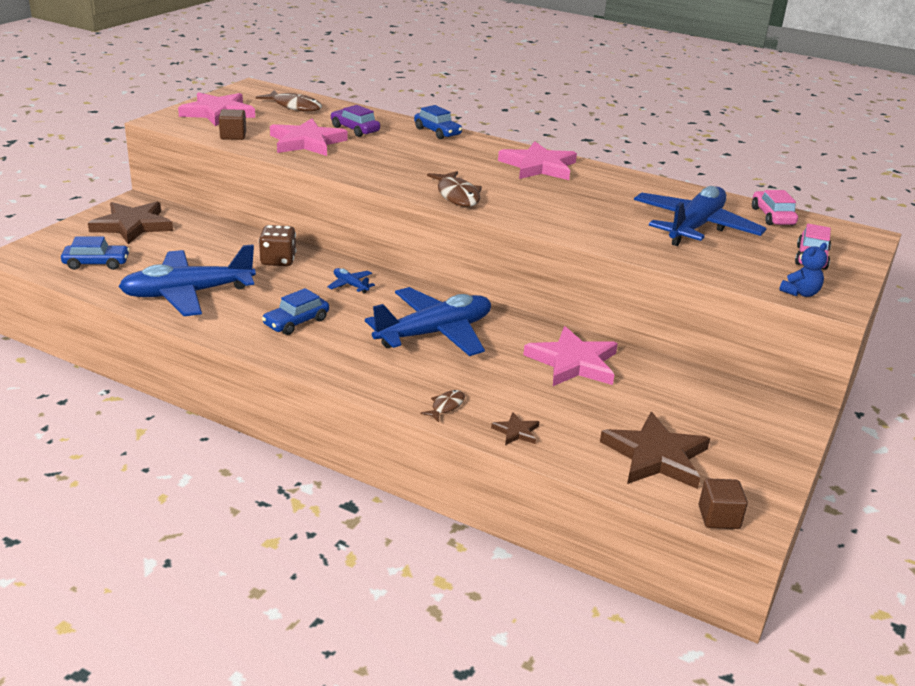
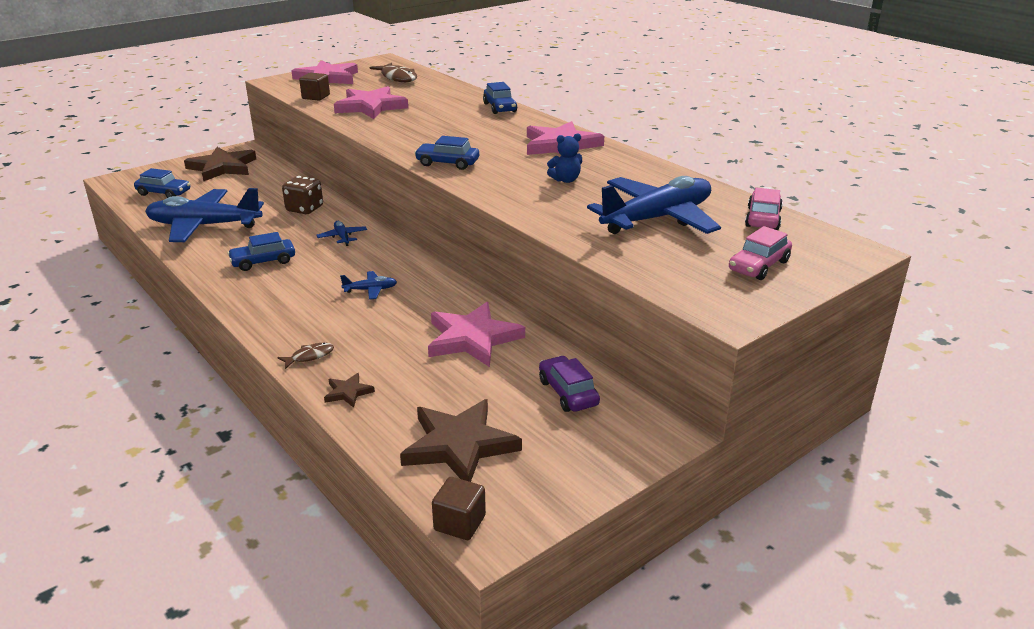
camera: 25 degrees right, 0 degrees up
purple car [330,105,380,137] -> purple car moved to [539,356,600,412]
blue plane [365,287,491,356] -> blue plane [340,271,397,300], size x0.41
brown fish [427,171,482,207] -> blue car [414,136,479,170]
blue teddy bear [779,243,827,297] -> blue teddy bear moved to [547,133,582,183]

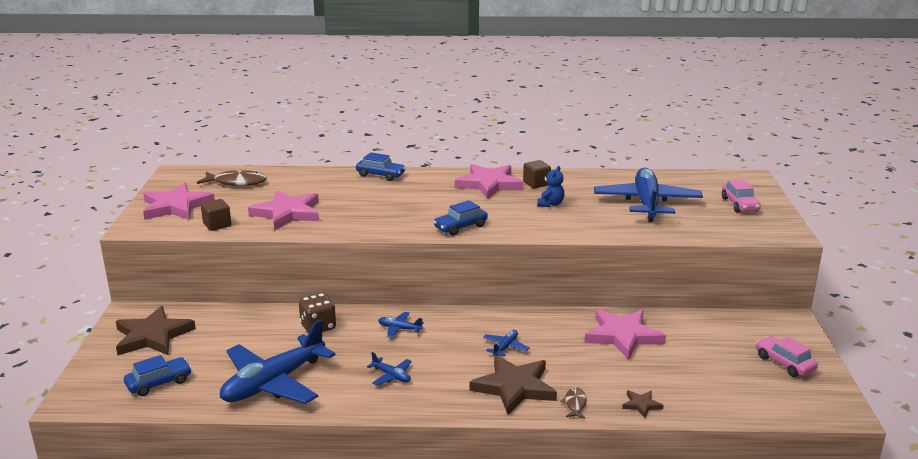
camera: 50 degrees left, 5 degrees down
blue car [227,232,295,271] -> blue plane [367,352,412,385]
brown star [400,399,522,482] -> brown star moved to [470,355,557,415]
brown cube [432,477,486,540] -> brown cube moved to [523,160,551,188]
purple car [539,356,600,412] -> none
pink car [745,188,783,230] -> pink car moved to [756,336,818,377]

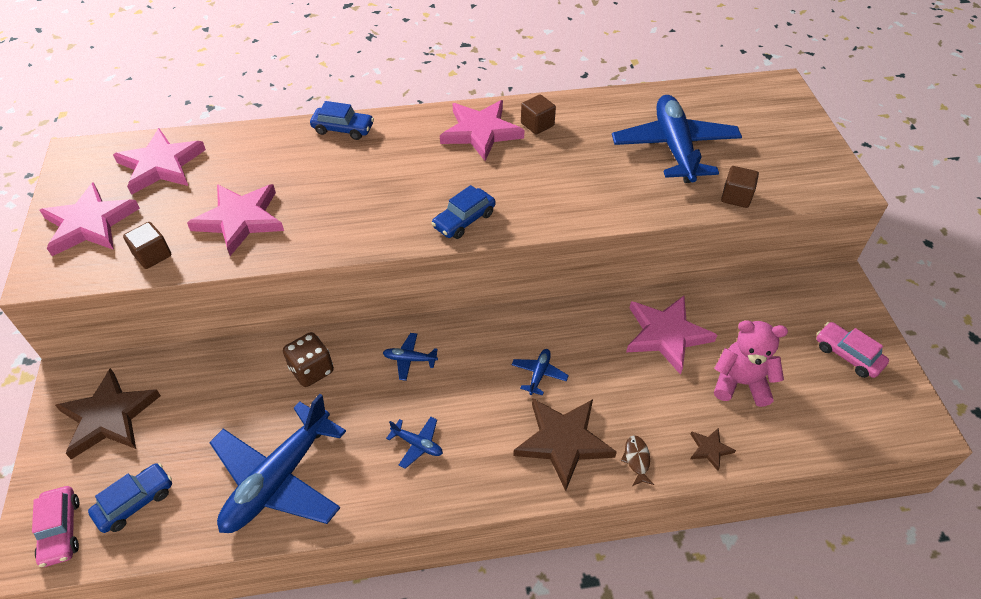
camera: 10 degrees left, 25 degrees up
brown fish [197,170,267,186] -> pink star [113,128,206,195]
blue teddy bear [537,166,565,207] -> none
pink car [722,179,760,213] -> pink car moved to [32,486,79,567]
none -> pink teddy bear [714,320,788,407]
none -> brown cube [721,166,759,208]

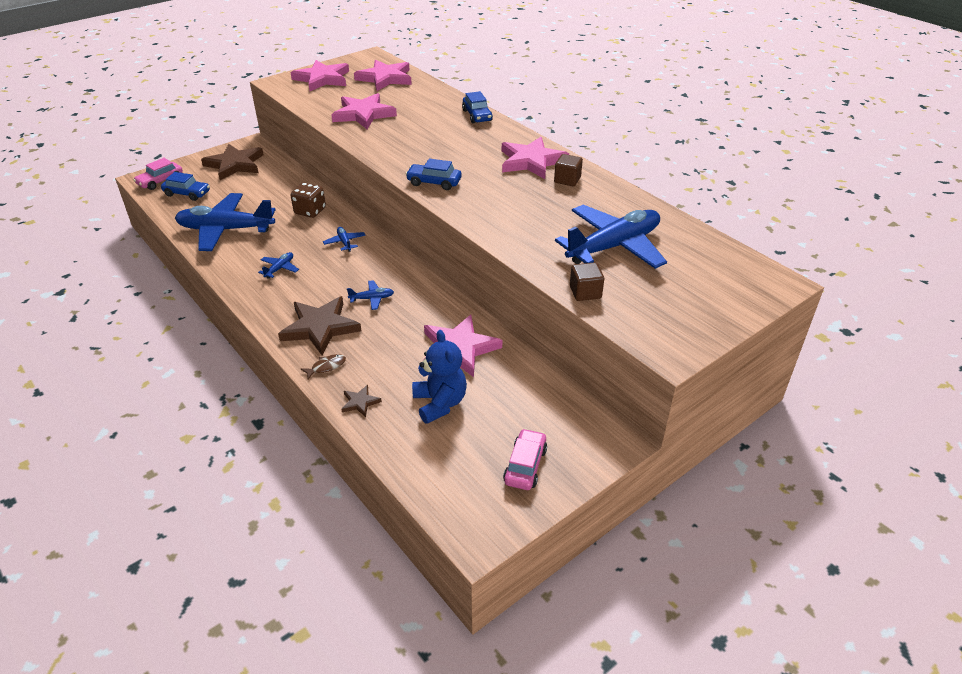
camera: 60 degrees right, 10 degrees down
brown cube [123,222,172,269] -> none
blue plane [386,417,443,469] -> blue plane turned 150 degrees counterclockwise [258,252,299,279]
pink teddy bear [714,320,788,407] -> blue teddy bear [412,330,467,424]

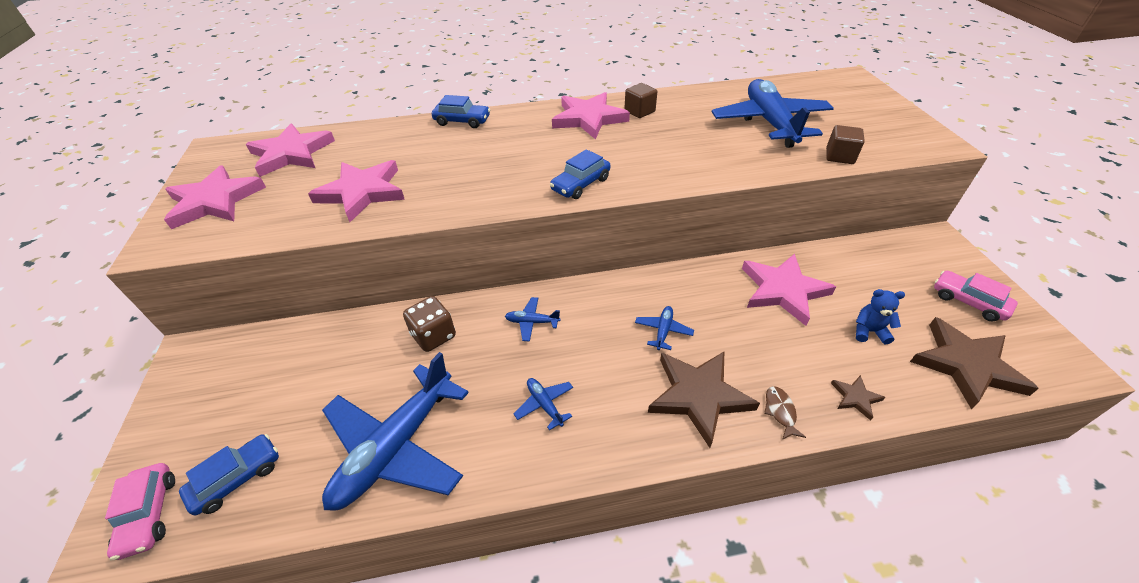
camera: 60 degrees left, 5 degrees up
brown star [201,144,264,180] -> brown star moved to [910,317,1039,409]
blue teddy bear [412,330,467,424] -> blue teddy bear [856,289,905,344], size x0.60

